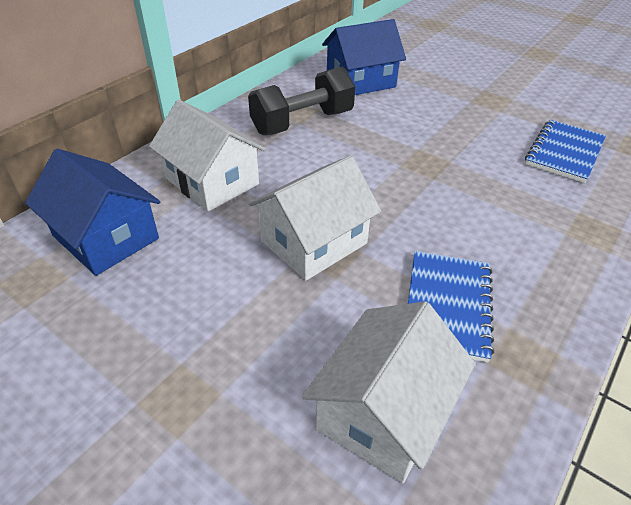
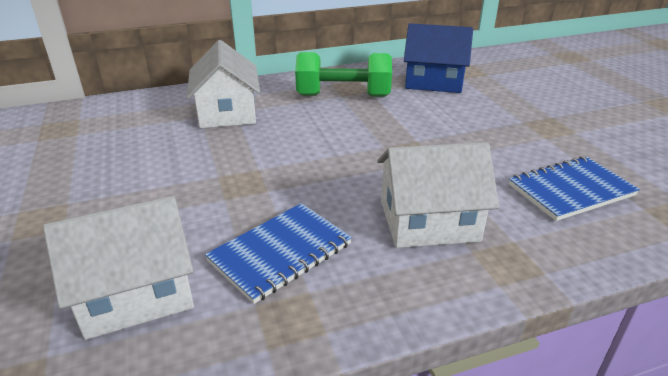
camera: 35 degrees right, 10 degrees down
blue house [25,149,160,276] -> none
black dumbbell [248,67,355,135] -> green dumbbell [295,52,392,97]
white house [249,155,382,281] -> white house moved to [377,142,499,248]

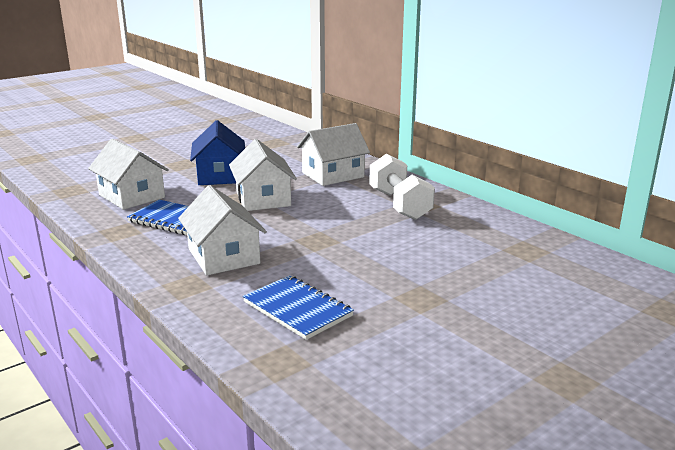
camera: 70 degrees right, 10 degrees down
green dumbbell [295,52,392,97] -> white dumbbell [369,154,435,220]
blue house [404,23,473,93] -> blue house moved to [190,120,245,185]
none -> white house [229,139,297,211]

